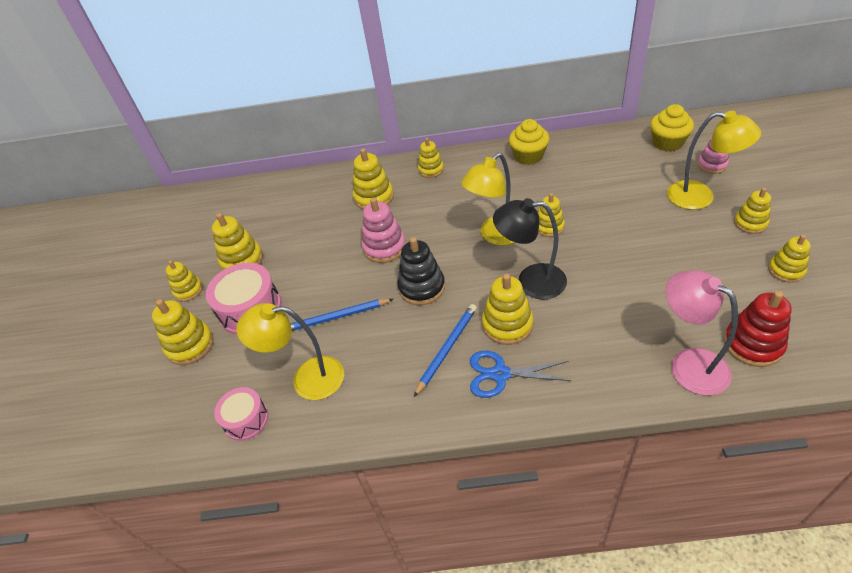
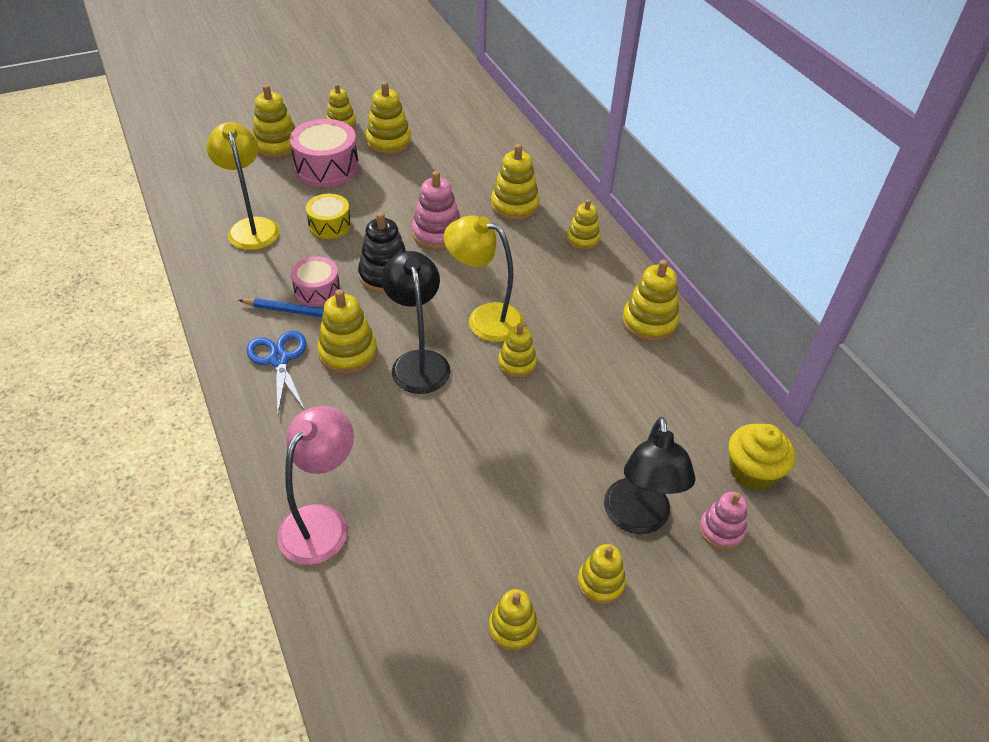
camera: 60 degrees right, 0 degrees up
pink drum [214,387,268,441] -> pink drum moved to [291,256,340,307]
blue pencil [290,299,393,331] -> yellow drum [306,194,351,239]
yellow cupcake [509,119,550,165] -> yellow stacking toy [622,260,679,342]
yellow lamp [667,111,761,210] -> black lamp [604,417,696,534]
red stacking toy [724,291,792,367] -> none

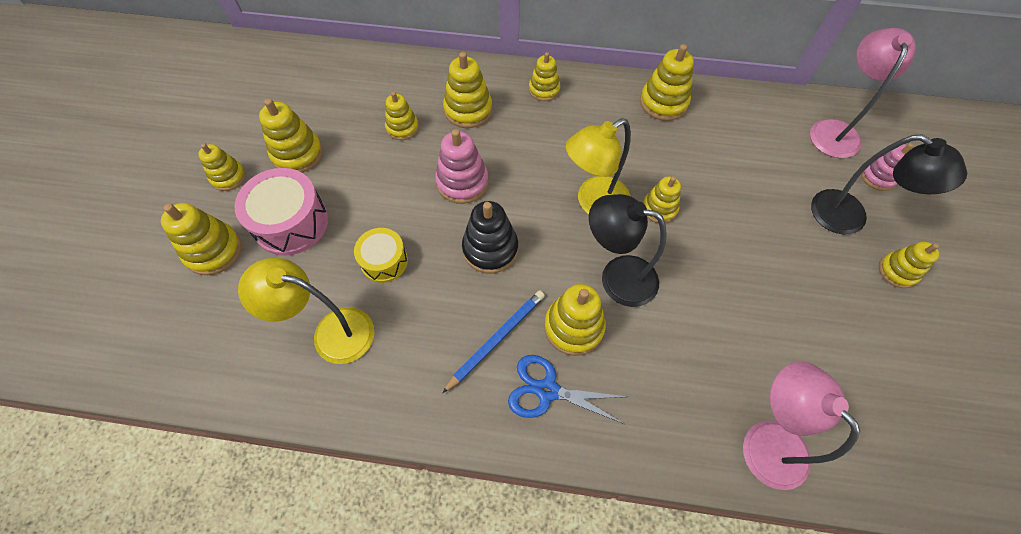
camera: 55 degrees left, 15 degrees up
pink drum [291,256,340,307] -> none
yellow stacking toy [489,589,538,652] -> yellow stacking toy moved to [385,92,419,140]
yellow cupcake [728,424,795,490] -> pink lamp [810,28,916,158]

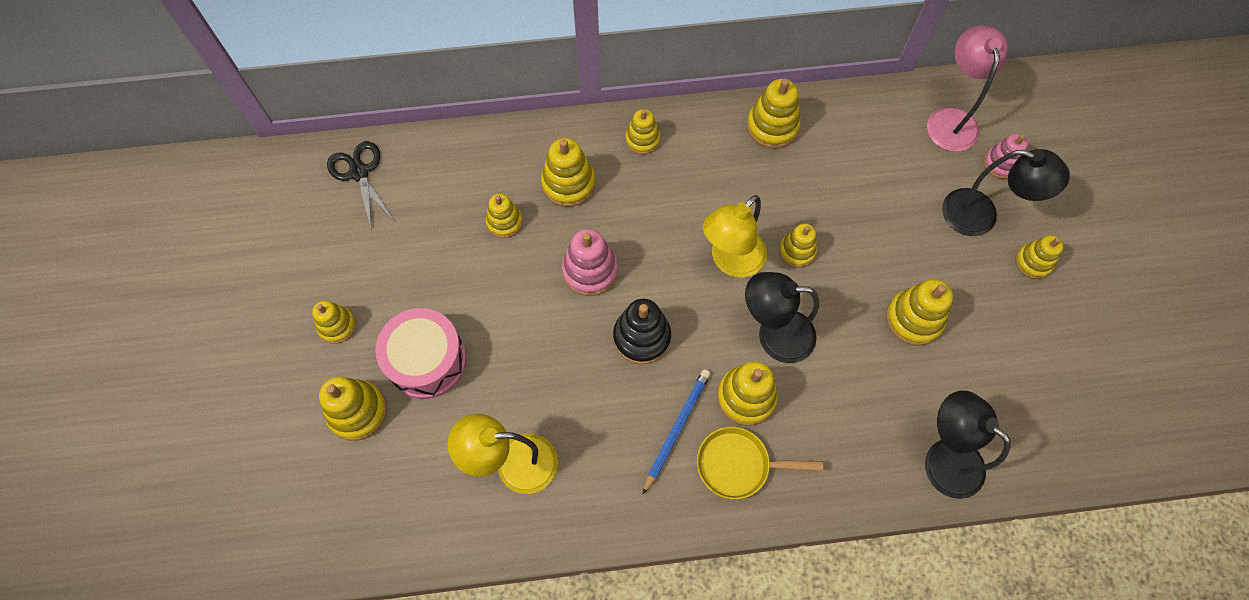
camera: 15 degrees left, 5 degrees up
yellow stacking toy [259,99,322,173] -> yellow stacking toy moved to [886,279,953,346]
yellow drum [354,228,408,283] -> none
blue scissors [508,355,628,424] -> yellow pan [697,427,824,499]
pink lamp [743,362,860,490] -> black lamp [925,391,1011,499]
none -> black scissors [327,141,394,227]

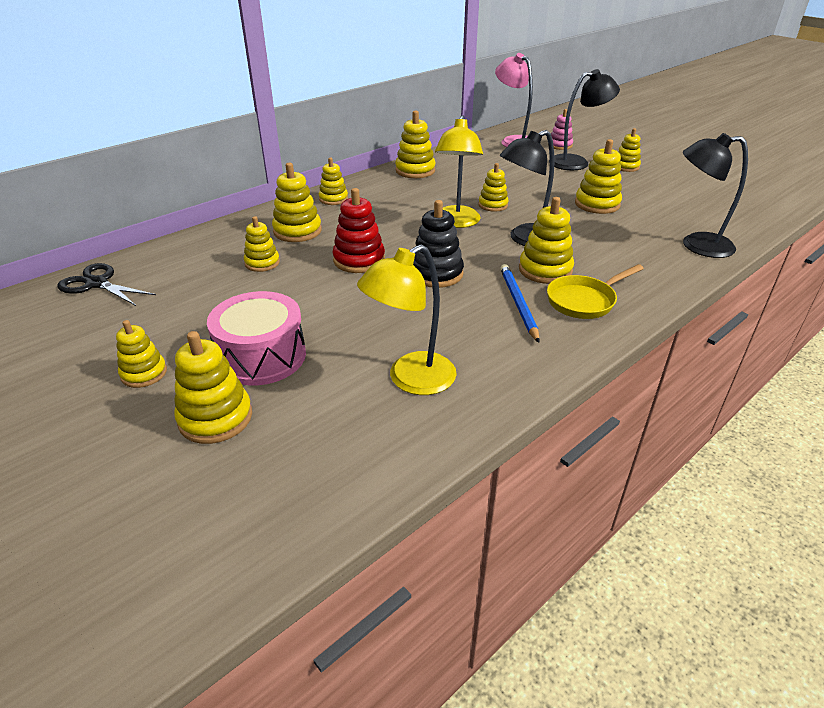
camera: 35 degrees left, 30 degrees down
pink stacking toy [562,229,618,296] -> red stacking toy [333,188,385,273]

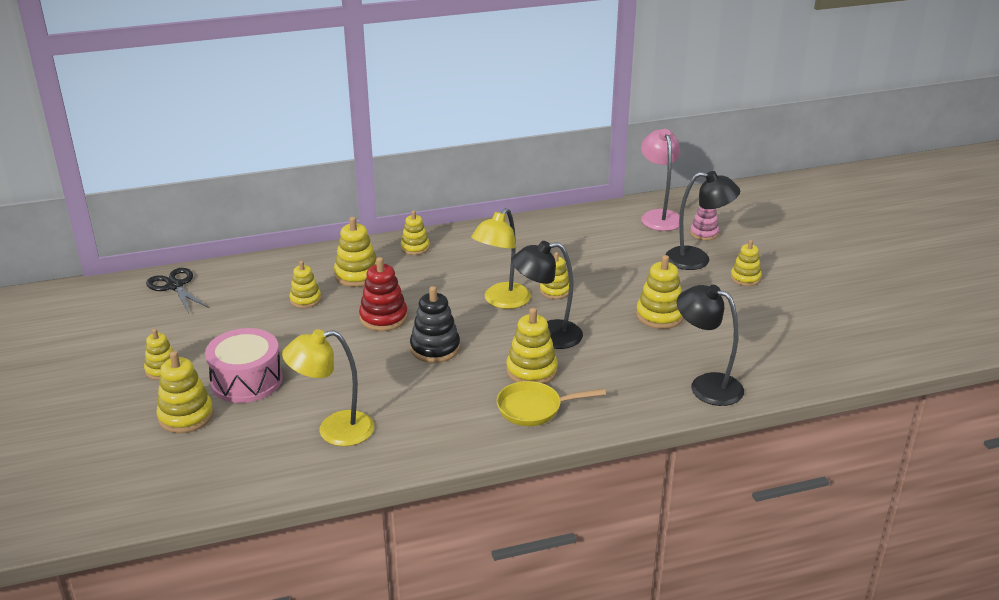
camera: 25 degrees right, 5 degrees down
yellow stacking toy [395,111,436,178] -> none
blue pencil [500,264,540,343] -> none

